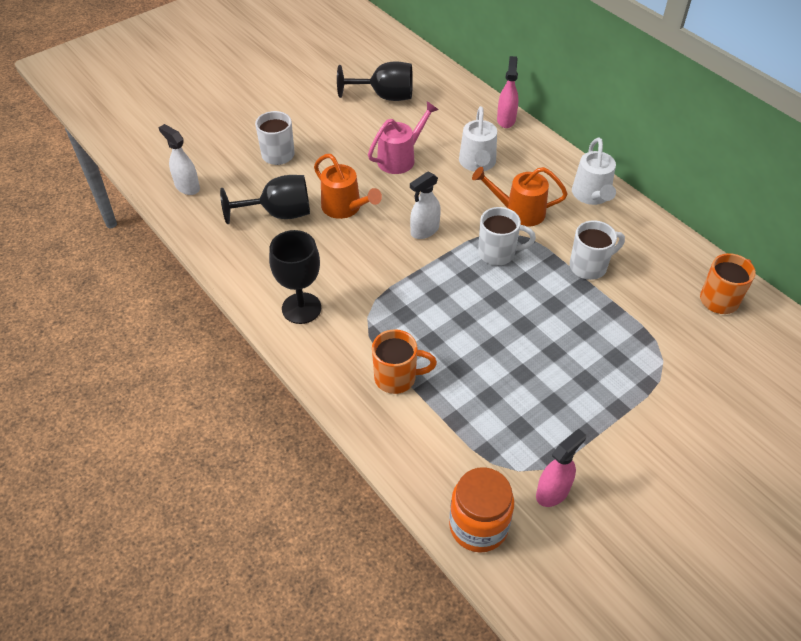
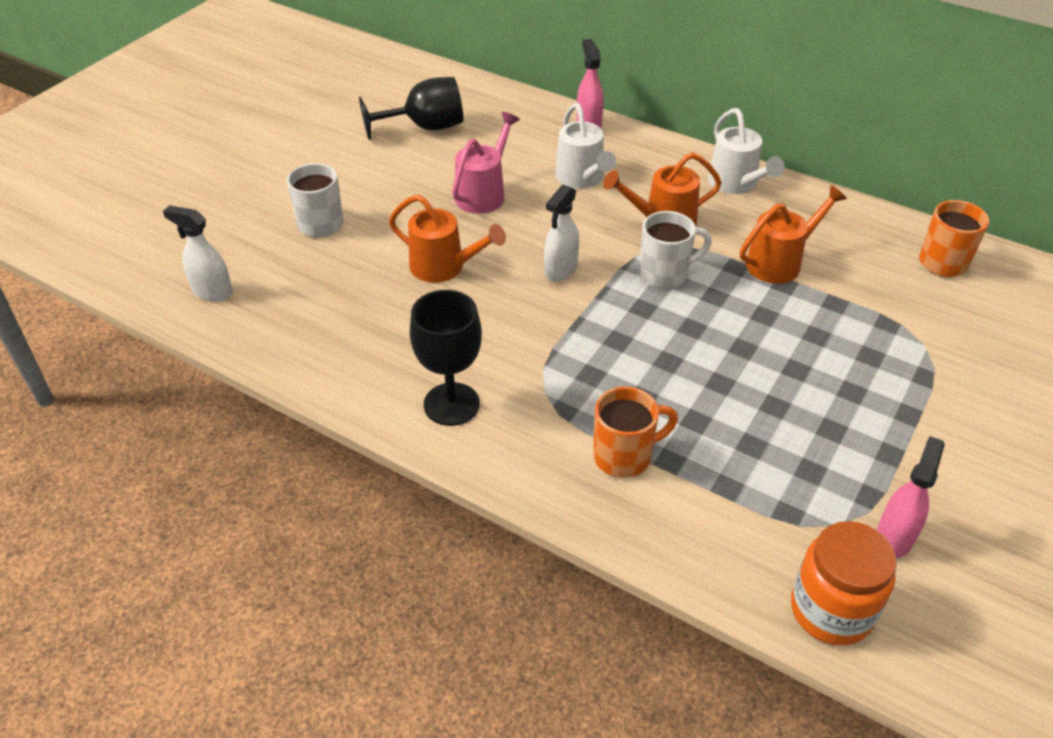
camera: 20 degrees left, 5 degrees down
black goblet [220,175,310,224] -> none
white mug [570,220,625,280] -> orange watering can [740,185,847,284]

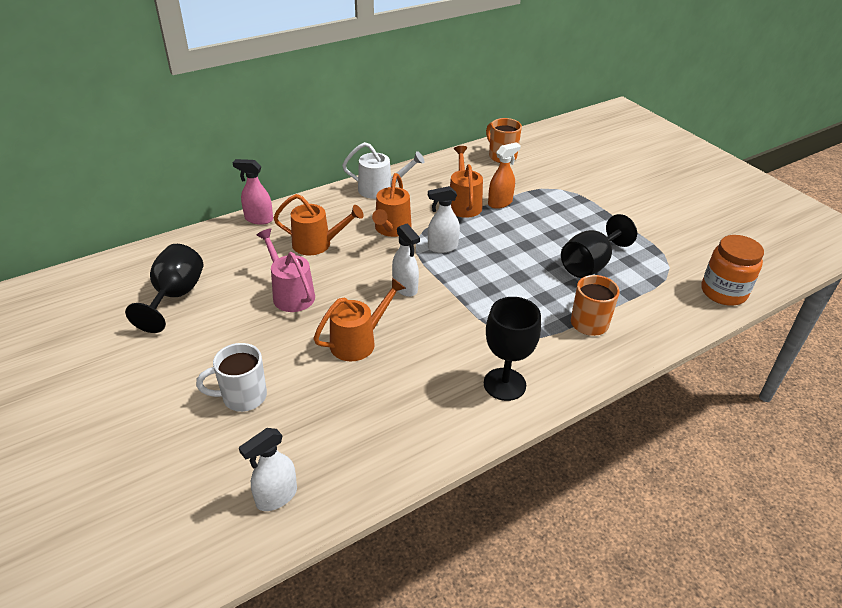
camera: 65 degrees left, 5 degrees down
white watering can [555,103,616,188] -> orange watering can [273,194,364,255]
white mug [639,211,712,289] -> white spray bottle [428,186,460,253]
pink spray bottle [877,436,945,558] -> none
none -> orange spray bottle [488,142,521,209]
none -> black goblet [561,214,637,278]

